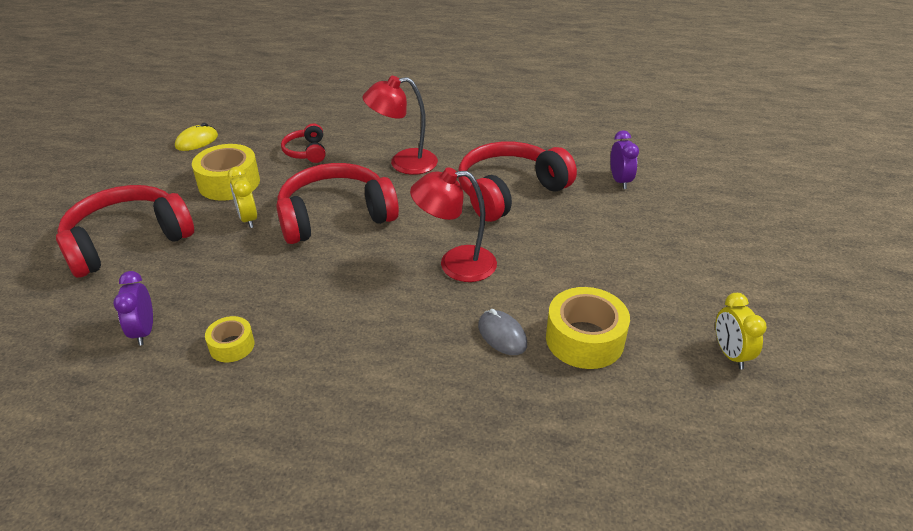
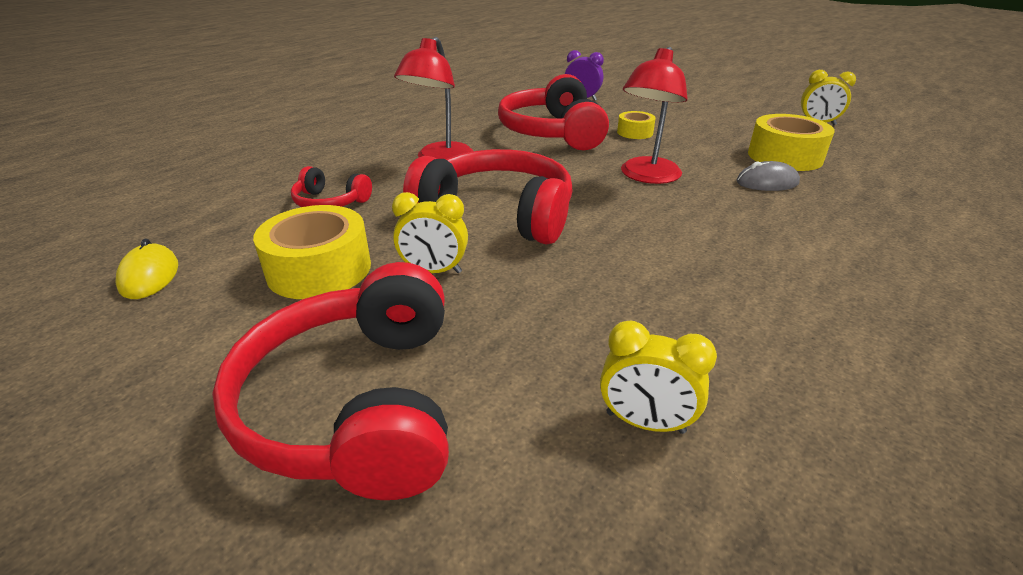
camera: 60 degrees left, 5 degrees down
purple clock [113,271,153,346] -> yellow clock [600,320,717,434]
yellow tape [205,316,255,362] -> yellow tape moved to [617,111,656,139]
red headphones [276,163,399,244] -> red headphones turned 105 degrees clockwise [403,149,573,245]

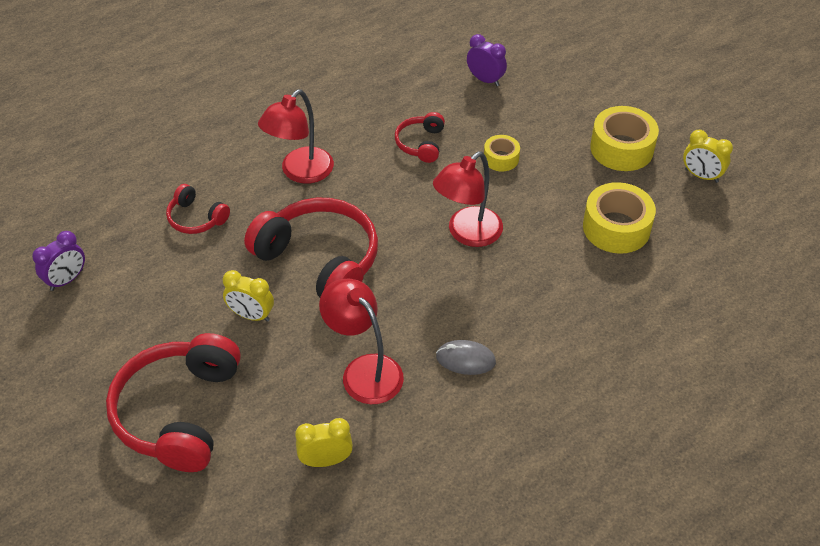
camera: 15 degrees right, 15 degrees up
yellow mouse [115,239,178,299] -> purple clock [32,231,85,291]
yellow tape [253,205,371,299] -> yellow tape moved to [590,106,659,171]
red headphones [498,74,609,150] -> red headphones [395,112,445,163], size x0.49
yellow clock [600,320,717,434] -> yellow clock turned 135 degrees clockwise [295,418,353,467]
grey mouse [737,161,800,191] -> grey mouse moved to [436,340,496,375]
none -> red lamp [319,279,404,404]

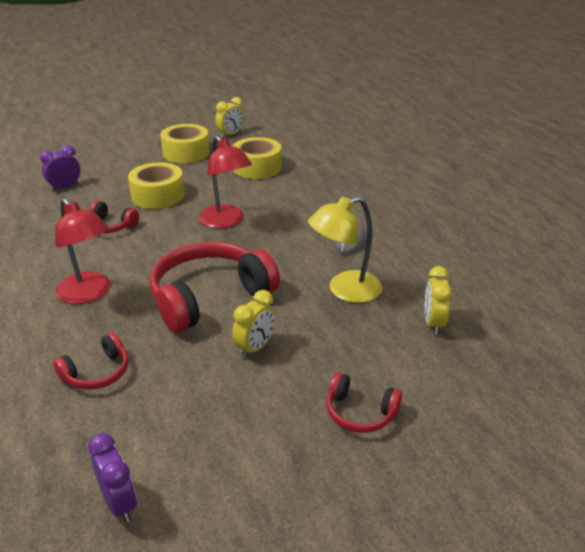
camera: 75 degrees left, 15 degrees down
red headphones [106,333,241,472] -> red headphones [326,372,402,433], size x0.49
red lamp [319,279,404,404] -> yellow lamp [308,196,382,303]
yellow tape [484,135,520,171] -> yellow tape [128,162,185,209], size x1.79

